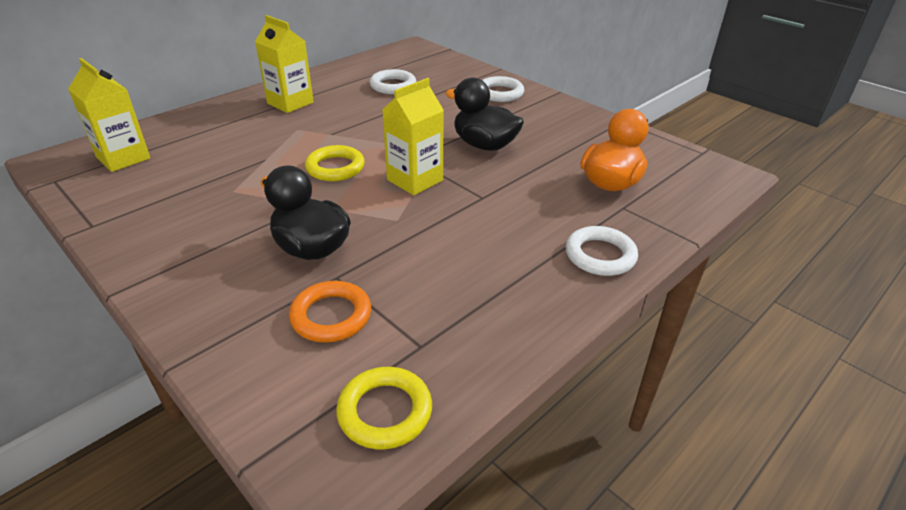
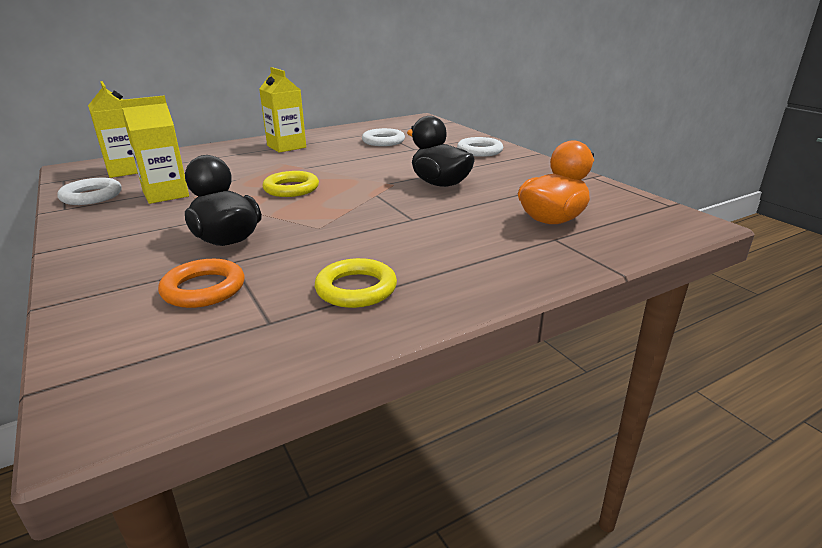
camera: 15 degrees right, 10 degrees down
yellow ring [336,367,432,449] -> yellow ring moved to [315,258,397,308]
yellow carton [382,78,444,195] -> yellow carton moved to [120,96,189,204]
white ring [566,226,638,276] -> white ring moved to [57,178,122,205]

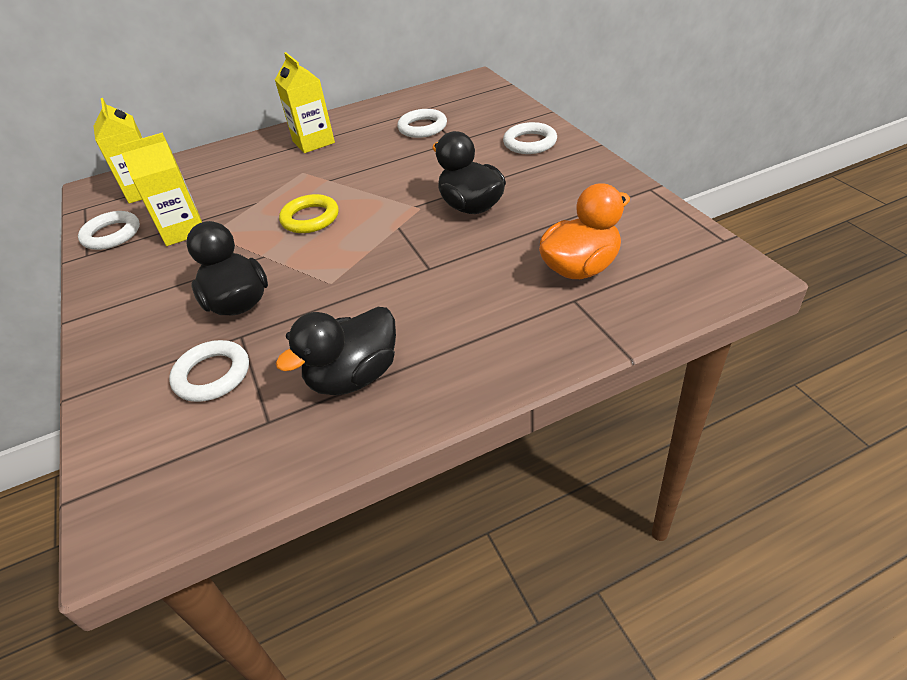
camera: 10 degrees right, 15 degrees up
orange ring [158,259,244,308] -> white ring [169,340,249,402]
yellow ring [315,258,397,308] -> black duck [276,307,396,395]

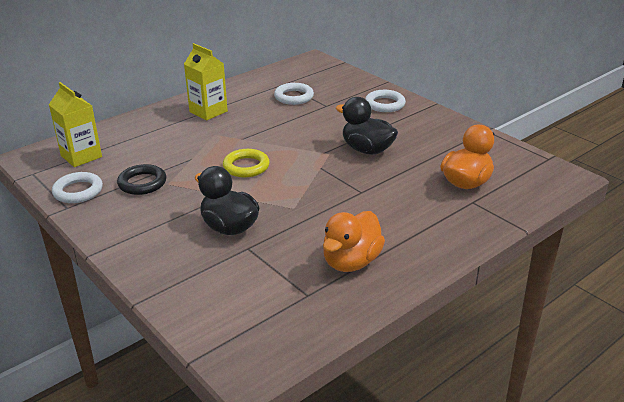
camera: 20 degrees left, 10 degrees down
yellow carton [118,132,202,246] -> black ring [117,164,166,195]
white ring [169,340,249,402] -> none
black duck [276,307,396,395] -> orange duck [323,211,385,272]

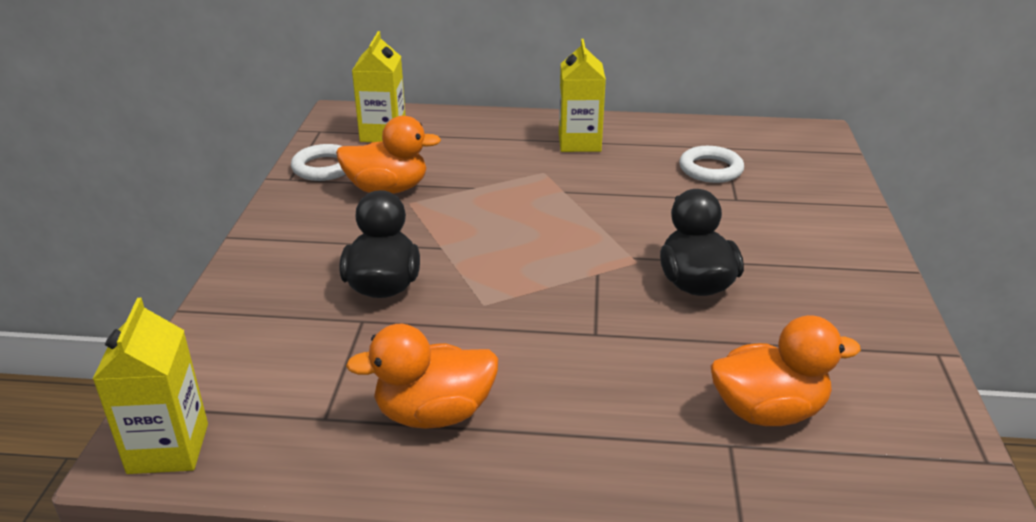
camera: 45 degrees right, 0 degrees up
black ring [117,164,166,195] -> orange duck [336,116,441,194]
yellow ring [223,149,270,178] -> none
white ring [365,90,406,112] -> none
none -> yellow carton [93,298,208,474]

